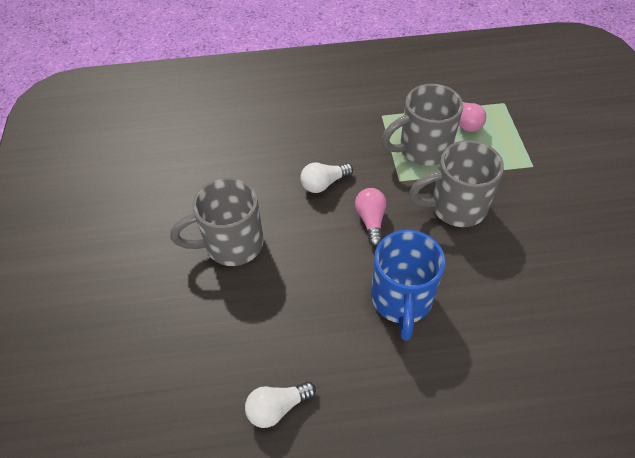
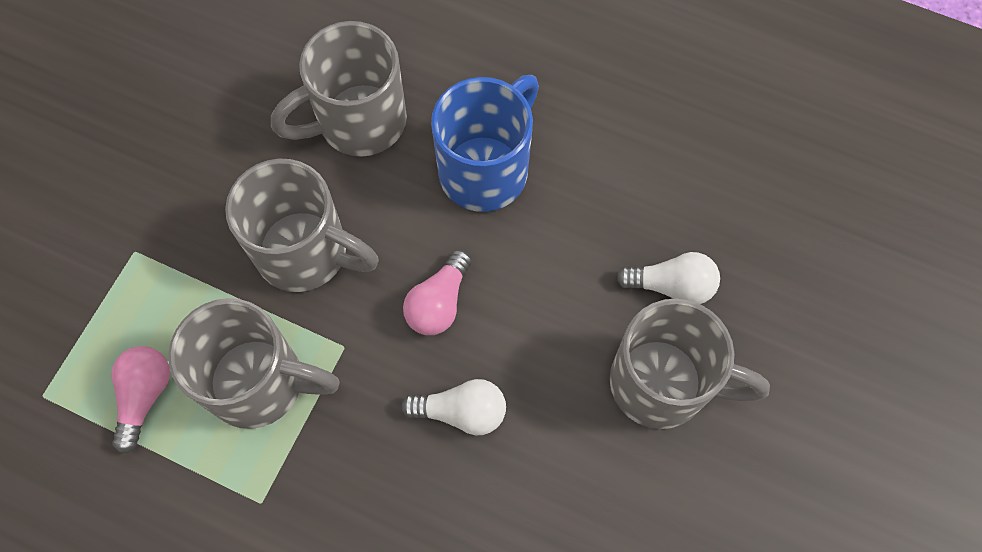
camera: 150 degrees left, 15 degrees up
white light bulb [245,381,316,428] -> white light bulb moved to [616,252,720,304]
none -> grey mug [271,21,407,157]

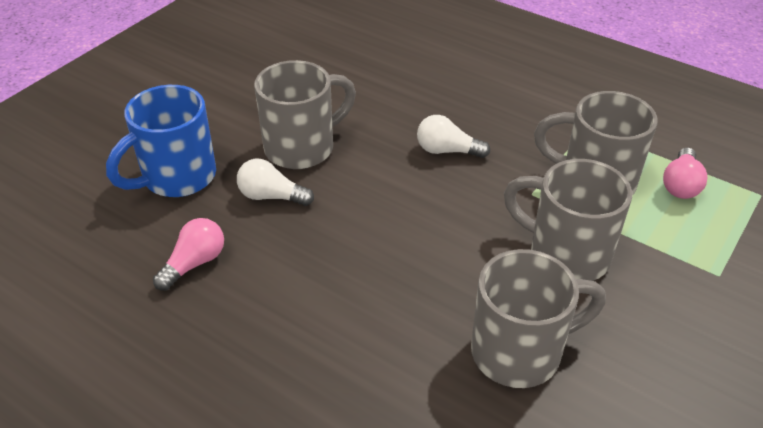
camera: 170 degrees left, 25 degrees down
pink light bulb [403,249,472,335] -> pink light bulb moved to [153,218,224,291]
blue mug [431,75,539,212] -> blue mug moved to [106,85,216,197]
grey mug [610,299,770,429] -> grey mug turned 120 degrees clockwise [254,60,356,169]

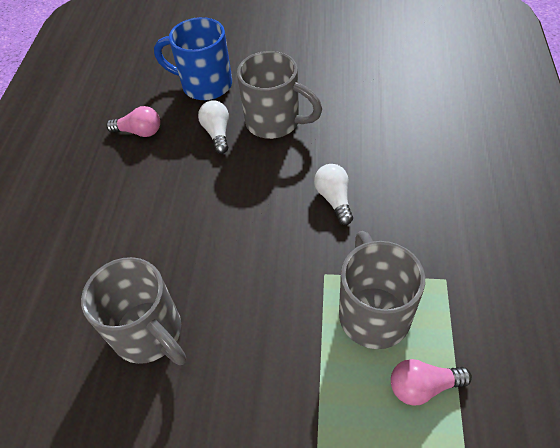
camera: 65 degrees right, 10 degrees up
grey mug [504,159,632,281] -> none

